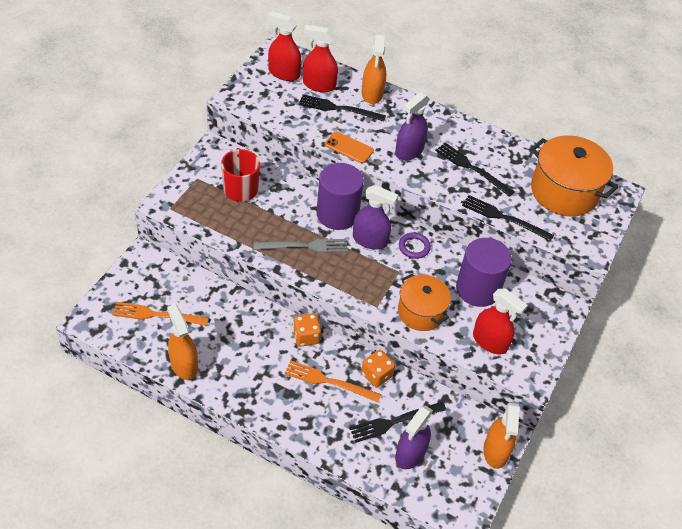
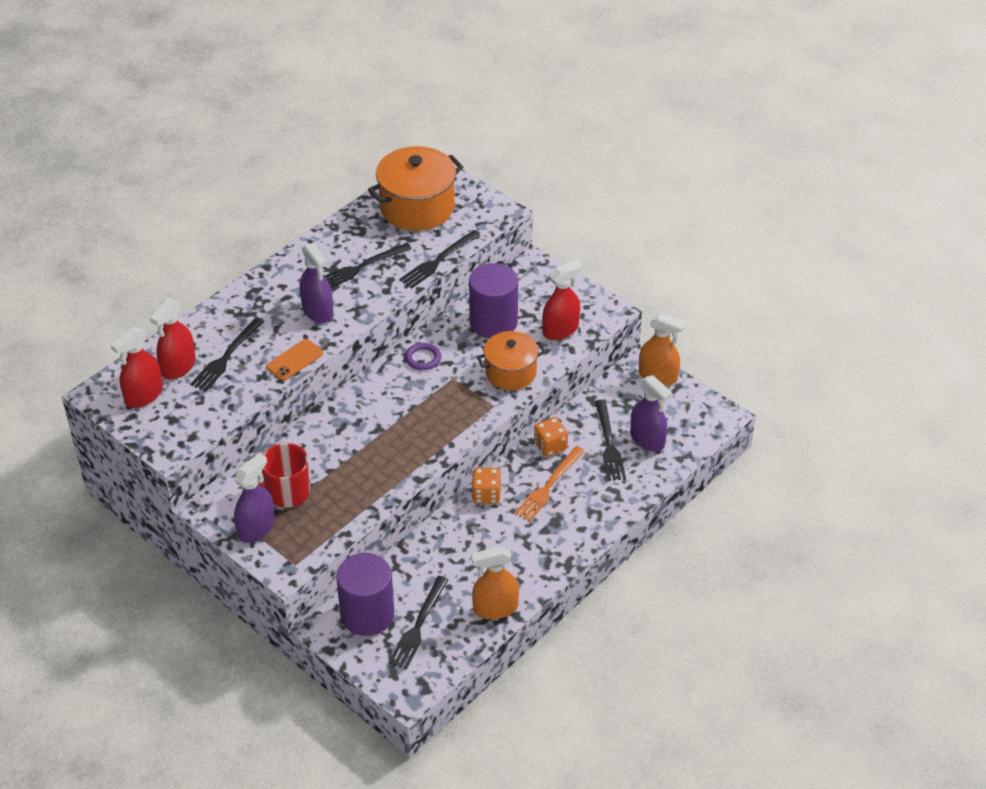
camera: 70 degrees left, 5 degrees down
orange fork [112,302,209,326] -> black fork [388,576,448,669]
grey fork [254,239,348,253] -> none
purple cylinder [316,163,364,230] -> purple cylinder moved to [336,553,394,636]
purple spray bottle [353,185,398,250] -> purple spray bottle moved to [234,453,275,543]
orange spray bottle [362,35,386,104] -> none

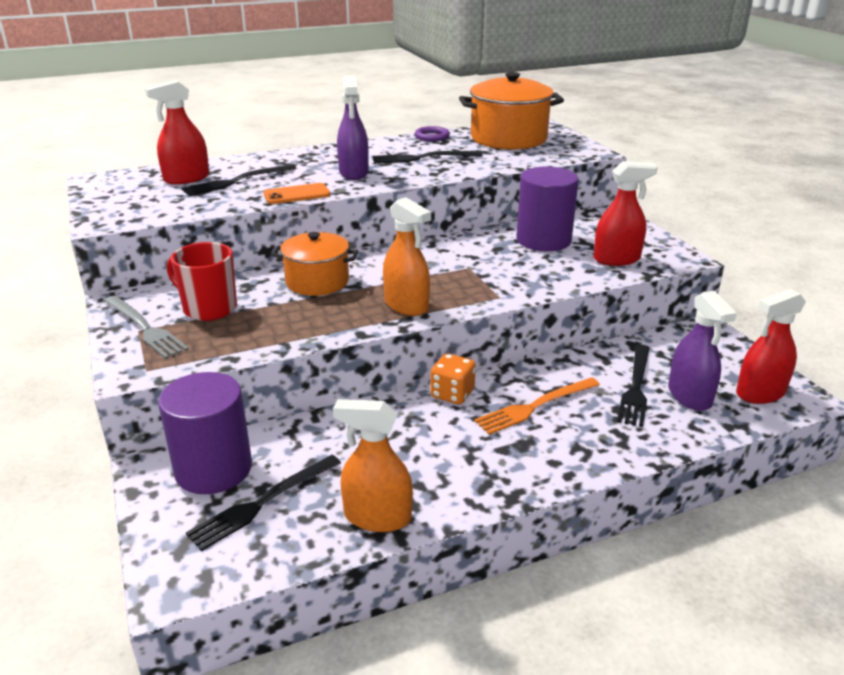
camera: 25 degrees right, 15 degrees down
red spray bottle [111,327,163,408] -> red spray bottle moved to [736,289,806,404]
purple spray bottle [234,453,275,543] -> grey fork [104,295,189,359]
black fork [399,230,481,288] -> none
purple ring [405,343,441,370] -> purple ring moved to [415,126,450,142]
orange pot [477,331,545,390] -> orange pot moved to [272,232,358,296]
orange dice [534,417,568,457] -> none
orange spray bottle [639,313,686,386] -> orange spray bottle moved to [383,197,431,316]

